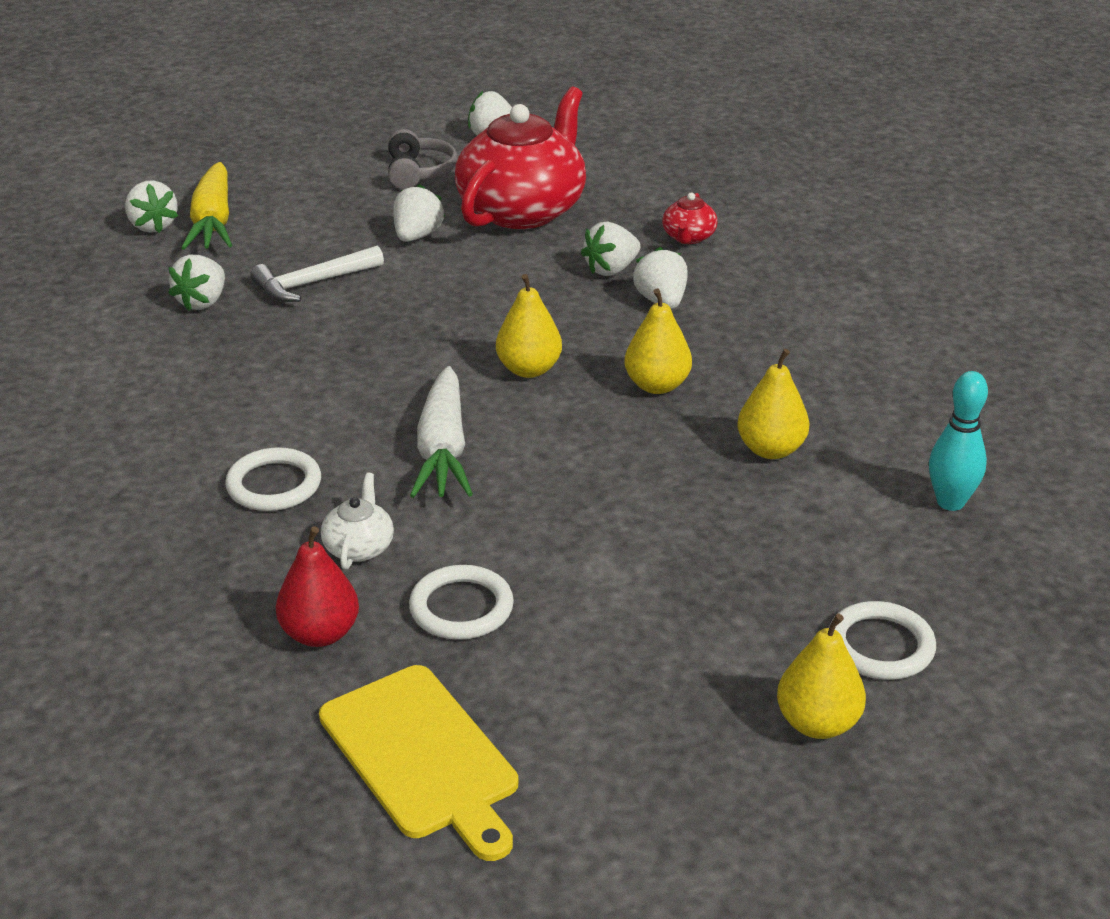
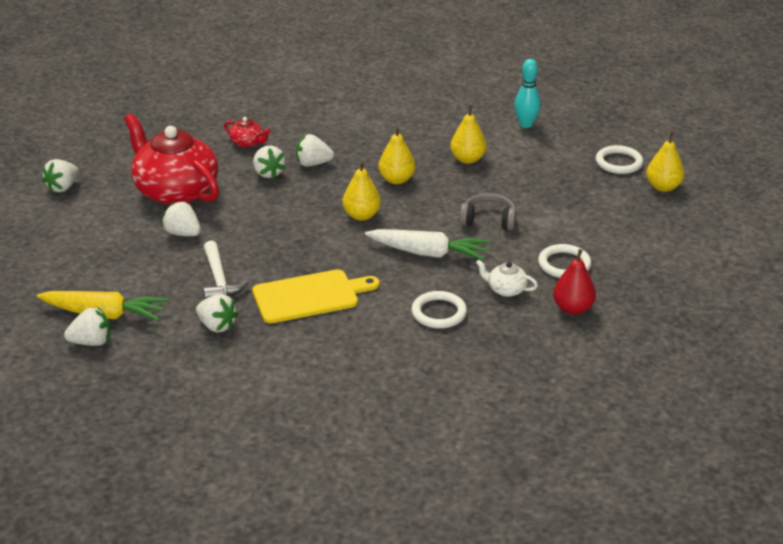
camera: 75 degrees left, 0 degrees up
yellow cutting board [319,665,518,861] -> yellow cutting board moved to [252,269,380,323]
grey headphones [388,129,458,190] -> grey headphones moved to [459,193,516,231]

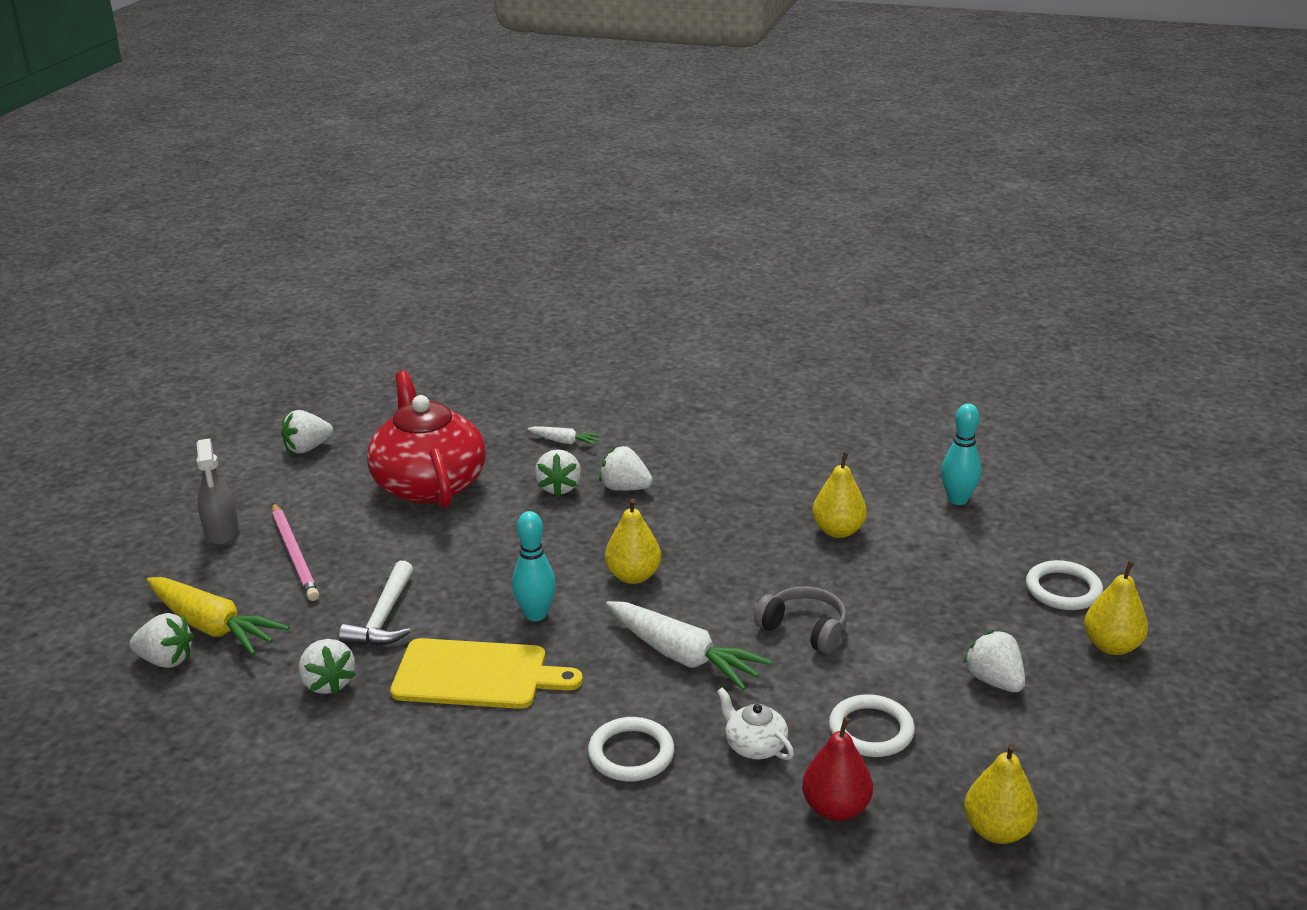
camera: 25 degrees right, 5 degrees down
white strawberry [162,201,201,236] -> white strawberry moved to [963,630,1025,692]
red teapot [224,117,271,148] -> white carrot [527,426,601,446]
yellow pear [378,127,416,184] -> yellow pear moved to [964,743,1038,844]
none -> grey spray bottle [196,438,239,545]
none -> pink pencil [272,503,319,601]
none -> turquoise bowling pin [512,511,556,621]

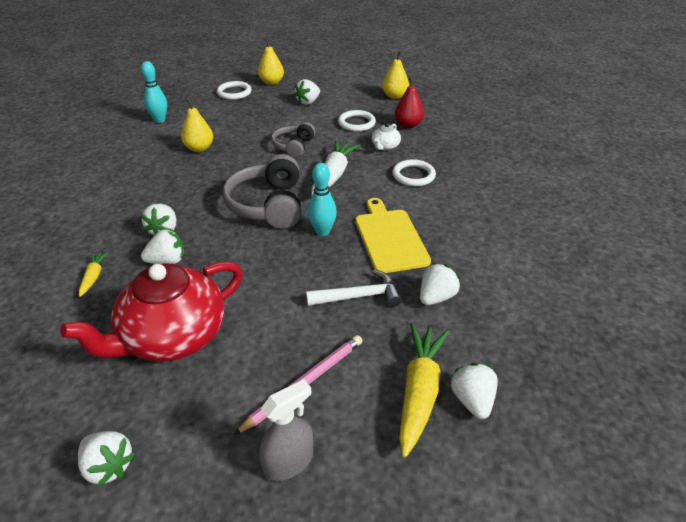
camera: 110 degrees left, 10 degrees up
white carrot [527,426,601,446] -> yellow carrot [79,252,109,297]
yellow pear [605,498,661,584] -> grey headphones [223,154,301,229]

